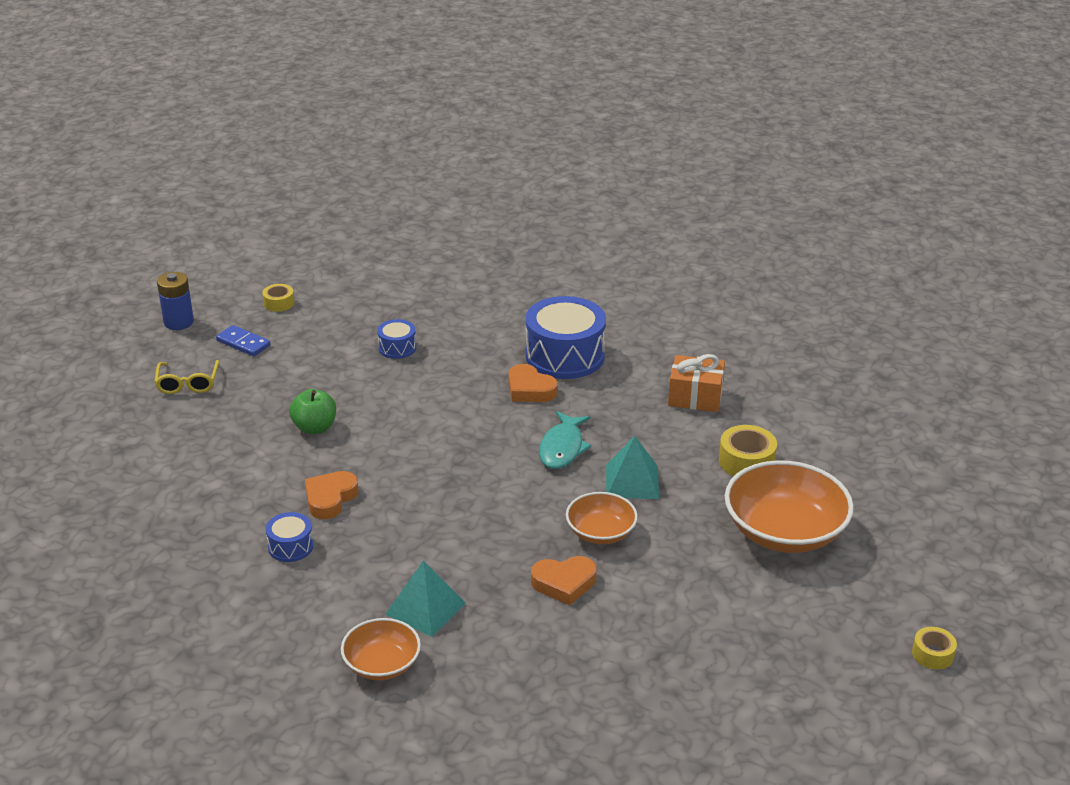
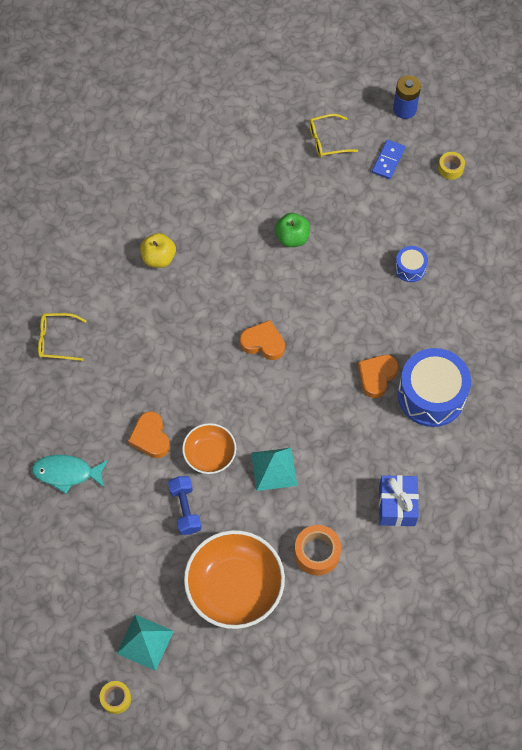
camera: 80 degrees right, 30 degrees up
blue drum [266,512,314,562] -> yellow apple [140,233,176,268]
orange heart [305,471,359,519] -> orange heart moved to [240,320,285,360]
orange bowl [341,618,421,680] -> yellow glasses [38,313,87,361]
turquoise pyramid [386,561,466,637] -> turquoise pyramid moved to [116,615,174,671]
turquoise fish [539,411,592,469] -> turquoise fish moved to [32,455,108,494]
orange gift [668,354,725,412] -> blue gift [379,475,419,526]
yellow tape [719,425,777,476] -> orange tape [294,525,341,575]
none -> blue dumbbell [168,476,201,535]

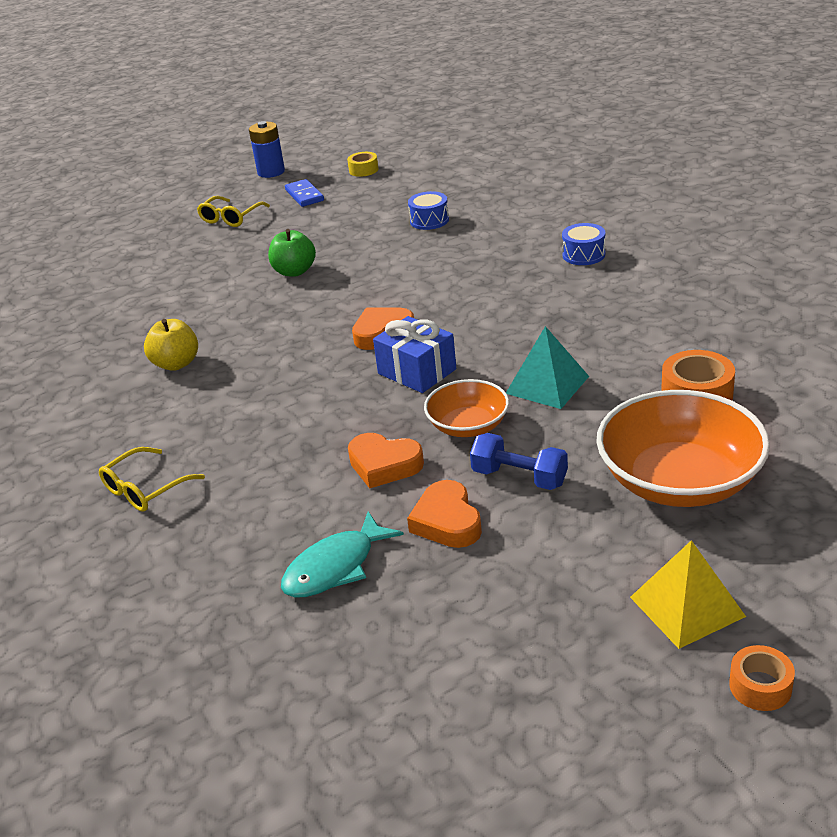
camera: 45 degrees left, 30 degrees down
yellow tape [99,681,131,714] -> orange tape [729,645,795,711]
turquoise pyramid [116,615,174,671] -> yellow pyramid [630,540,746,649]
orange heart [358,355,399,398] -> orange heart moved to [407,480,482,548]
blue gift [379,475,419,526] -> blue gift moved to [373,316,456,393]
blue drum [398,348,471,427] -> blue drum [562,223,606,265], size x0.48

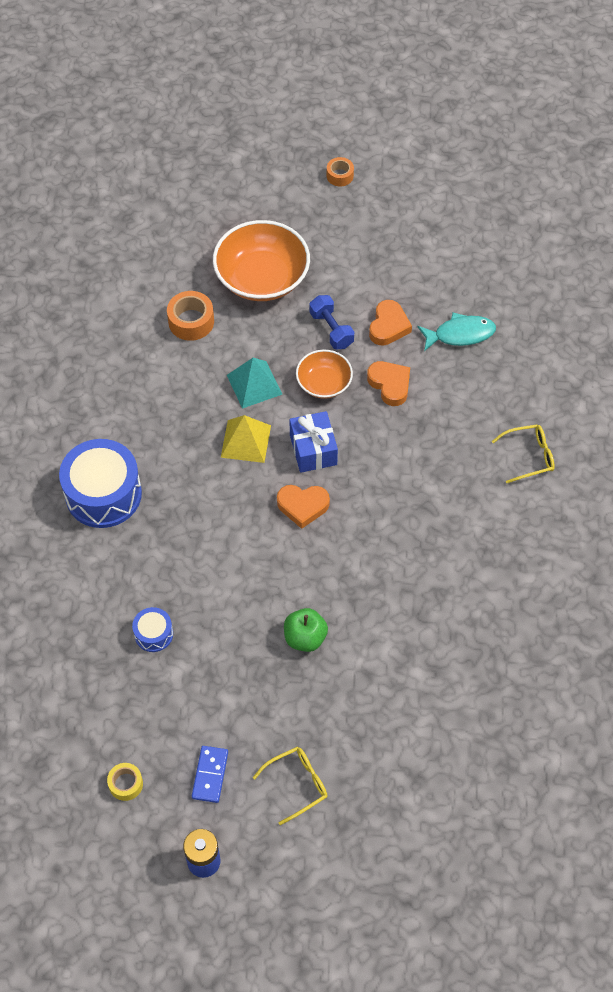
camera: 150 degrees left, 25 degrees up
yellow apple [144,319,198,371] -> none
blue drum [562,223,606,265] -> blue drum [59,439,142,528], size x2.07
yellow pyramid [630,540,746,649] -> yellow pyramid moved to [221,415,271,463]

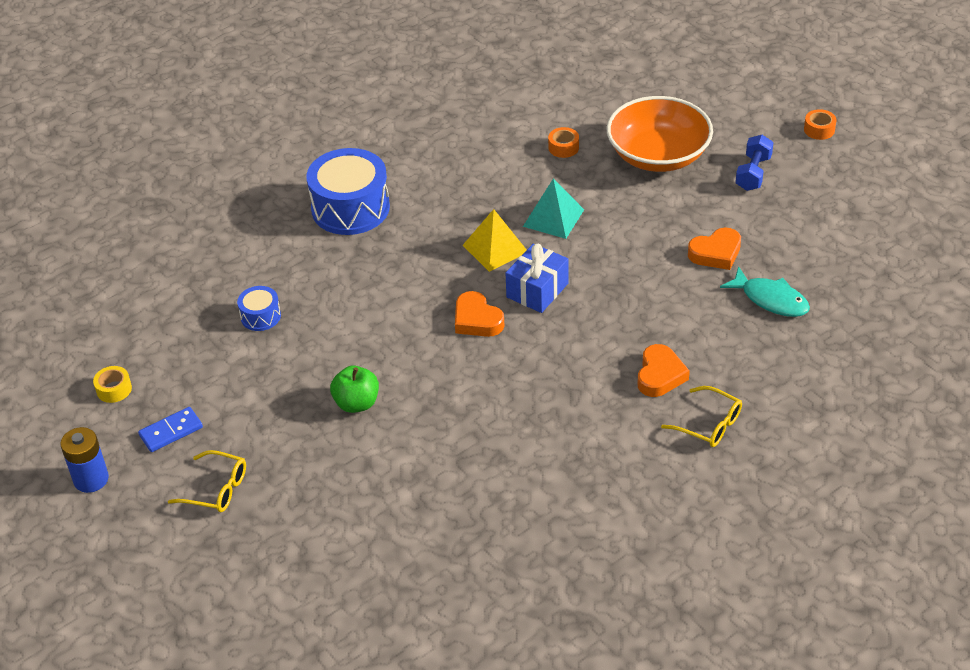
camera: 50 degrees right, 15 degrees down
orange tape [167,291,214,341] -> orange tape [548,127,579,158], size x0.63
orange bowl [296,350,353,399] -> none
blue dumbbell [309,295,354,349] -> blue dumbbell moved to [735,135,774,191]
orange heart [367,361,410,406] -> orange heart moved to [638,344,690,397]

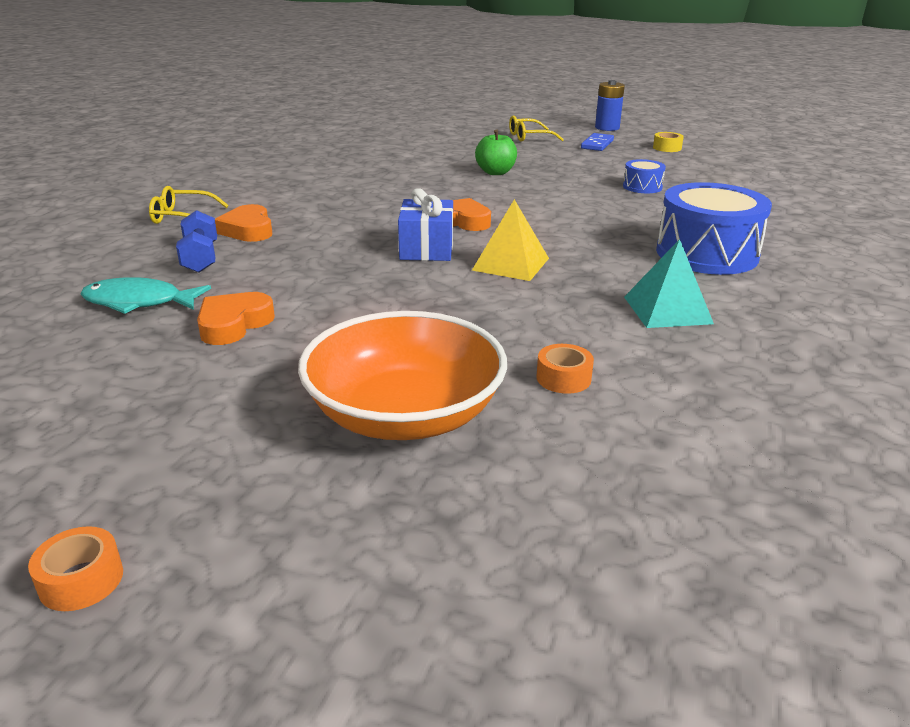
camera: 145 degrees right, 15 degrees down
turquoise pyramid [523,178,584,239] -> turquoise pyramid moved to [624,239,714,328]
blue dumbbell [735,135,774,191] -> blue dumbbell moved to [176,210,217,273]

